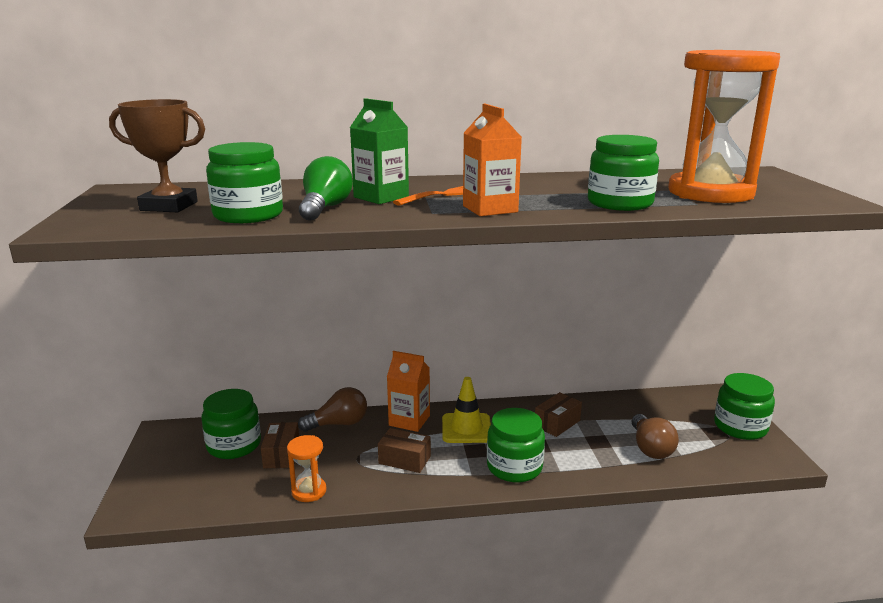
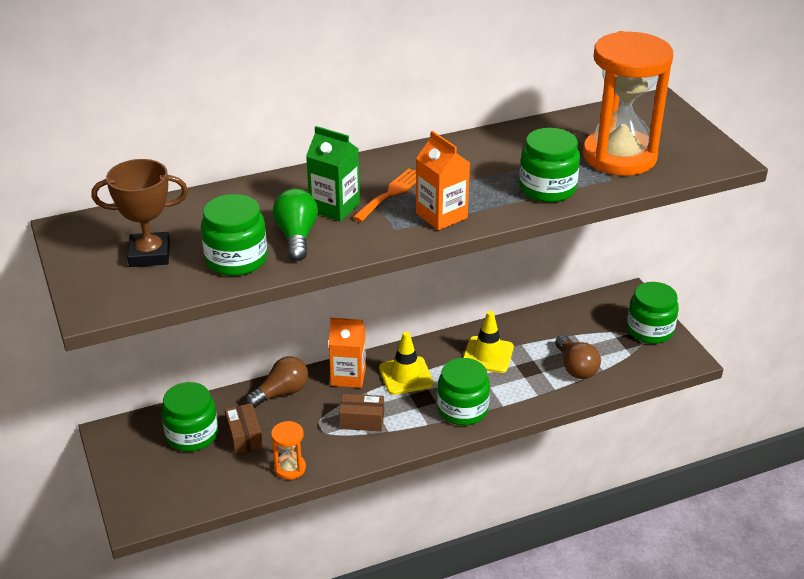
camera: 15 degrees left, 15 degrees up
brown box [535,392,582,437] -> yellow traffic cone [463,311,514,373]

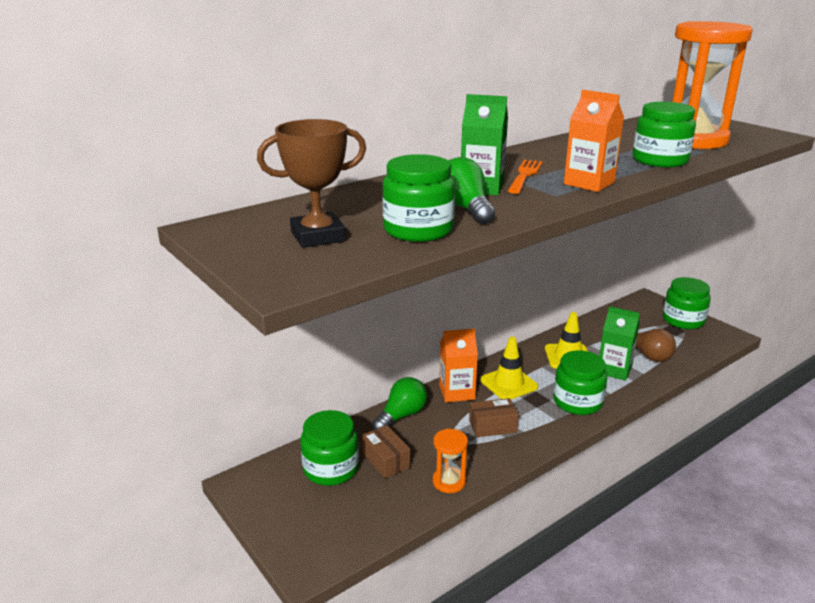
camera: 15 degrees left, 10 degrees down
brown light bulb [245,356,308,408] -> green light bulb [372,377,427,430]
none -> green carton [599,306,640,381]

